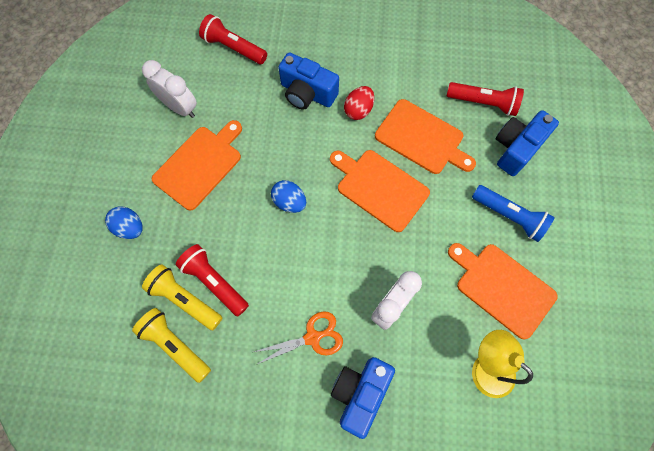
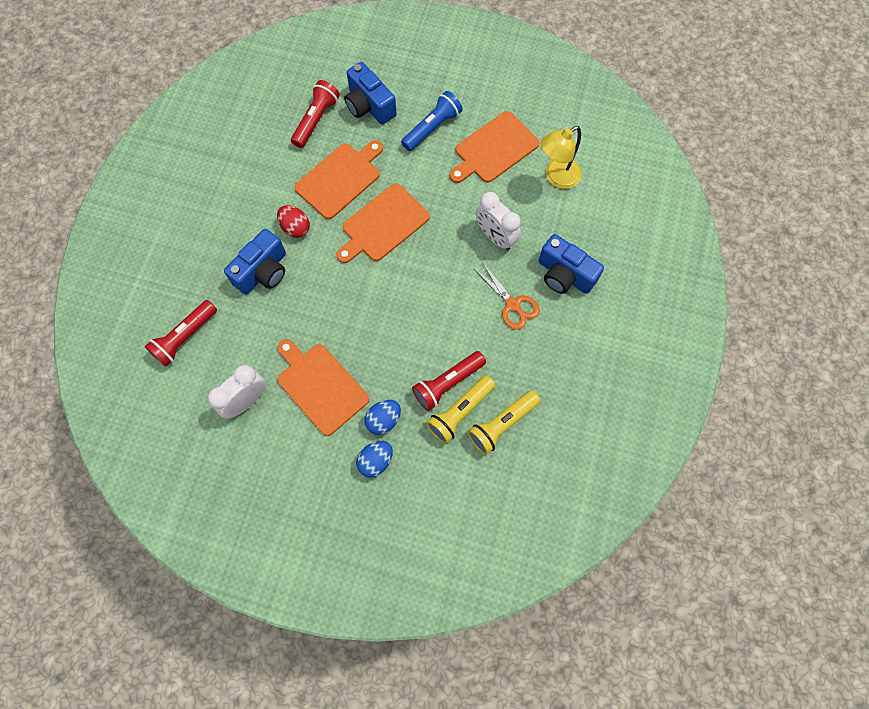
camera: 80 degrees left, 0 degrees up
orange scissors [254,311,343,364] -> orange scissors turned 150 degrees clockwise [474,262,540,330]
blue egg [271,180,306,213] -> blue egg moved to [364,400,401,435]

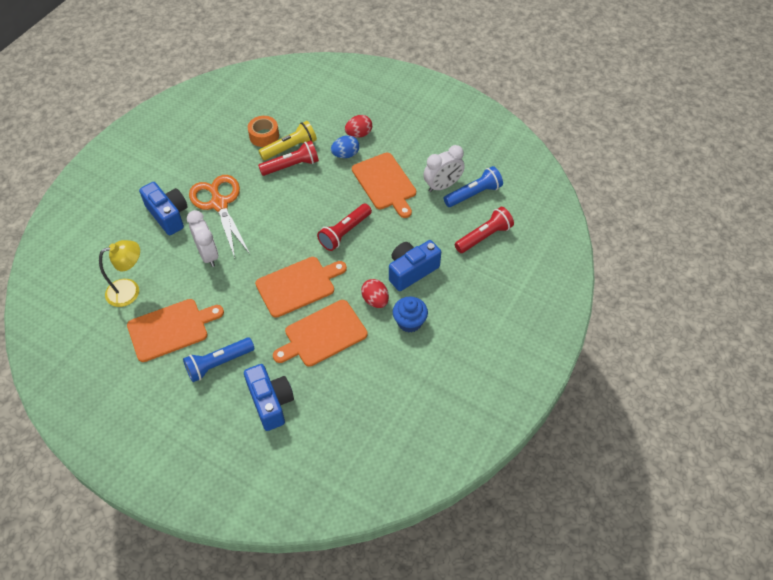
camera: 165 degrees left, 15 degrees down
red flashlight [291,80,340,148] -> red flashlight moved to [317,204,372,251]
blue egg [356,441,393,477] -> red egg [345,115,372,138]
yellow flashlight [468,390,540,455] -> orange tape [248,116,279,147]
orange scissors [474,262,540,330] -> orange scissors [189,175,250,258], size x1.61
none -> blue cupcake [393,296,428,333]
none -> blue flashlight [444,166,503,207]

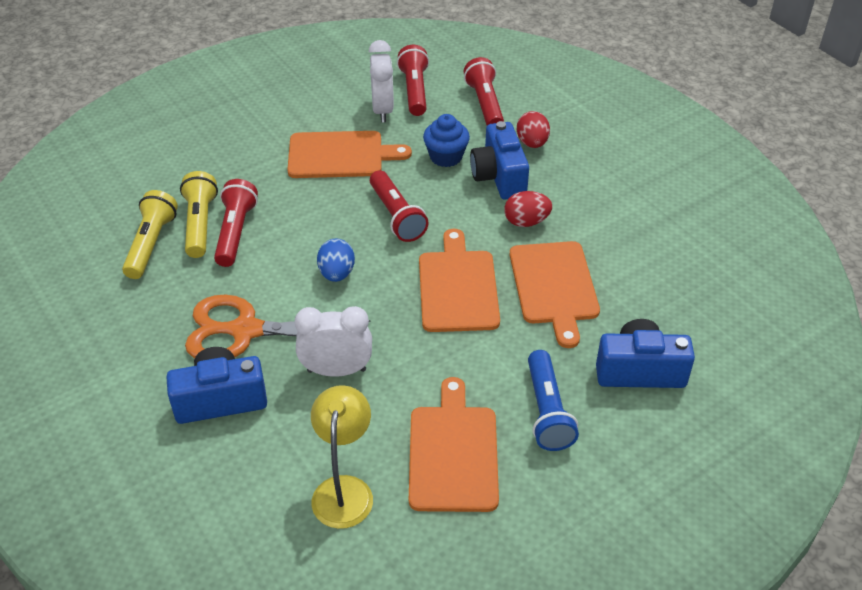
camera: 65 degrees left, 10 degrees down
orange tape [248,116,279,147] -> yellow flashlight [122,190,178,279]
blue egg [331,135,359,158] -> blue egg moved to [317,238,355,282]
red egg [345,115,372,138] -> red egg moved to [517,111,550,148]
blue cupcake [393,296,428,333] -> blue cupcake moved to [423,114,470,167]
blue flashlight [444,166,503,207] -> red flashlight [397,45,429,116]

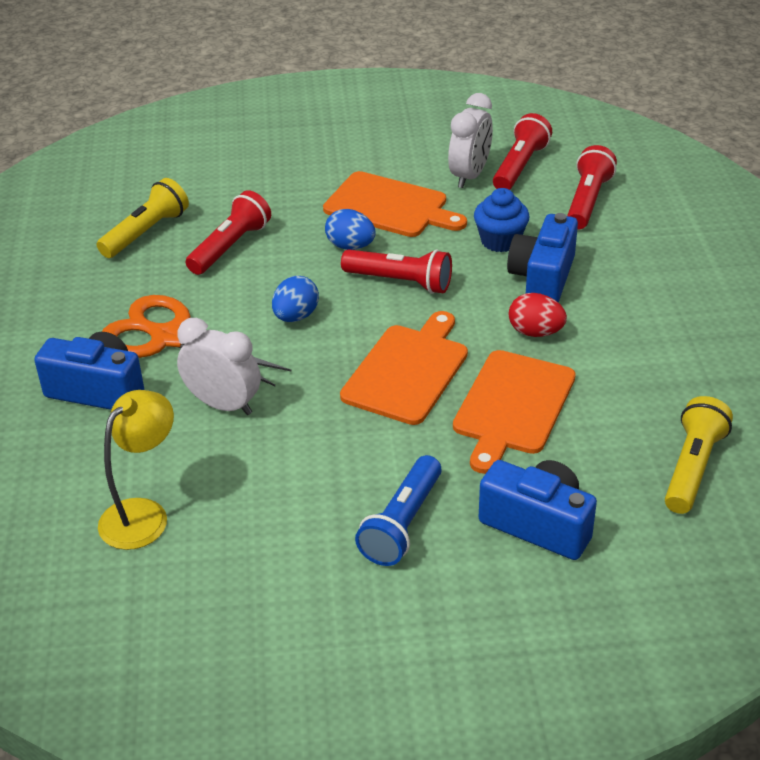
camera: 30 degrees right, 5 degrees down
yellow flashlight [180,171,218,258] -> yellow flashlight moved to [665,396,733,514]
red flashlight [370,170,429,242] -> red flashlight turned 75 degrees counterclockwise [341,249,452,294]
orange cutting board [409,377,499,512] -> none
red egg [517,111,550,148] -> none
none -> blue egg [325,209,375,250]

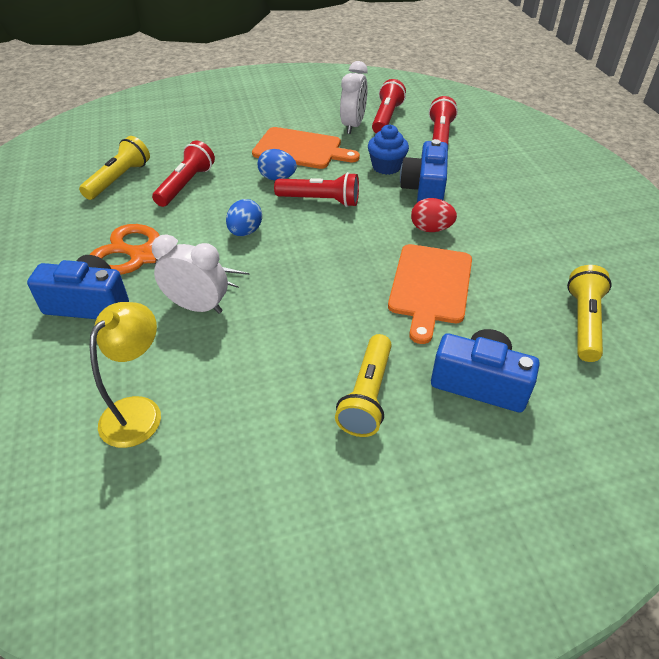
camera: 10 degrees left, 5 degrees up
orange cutting board [340,311,468,425] -> none
blue flashlight [355,455,442,566] -> yellow flashlight [335,334,392,437]

